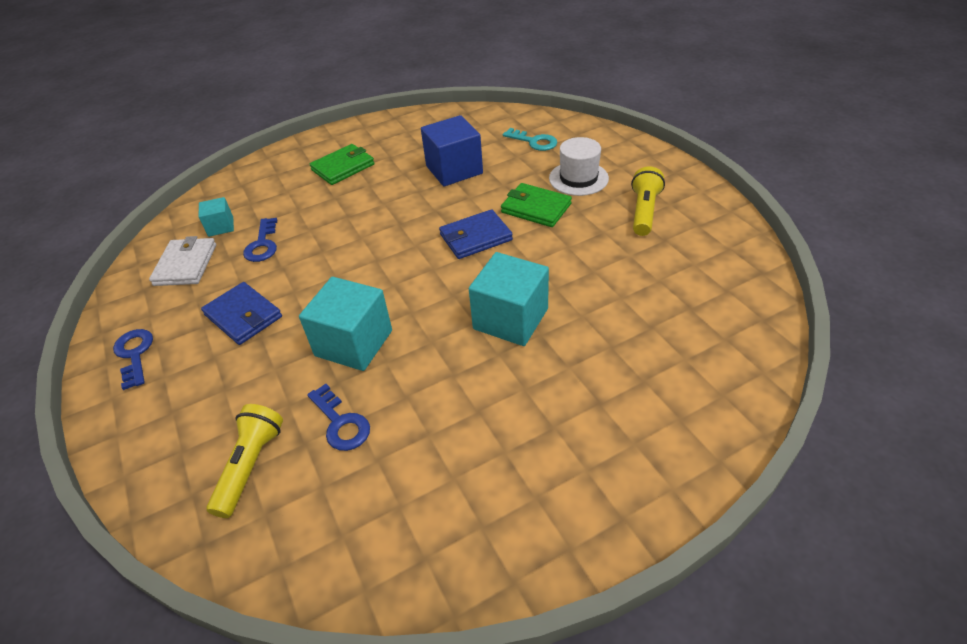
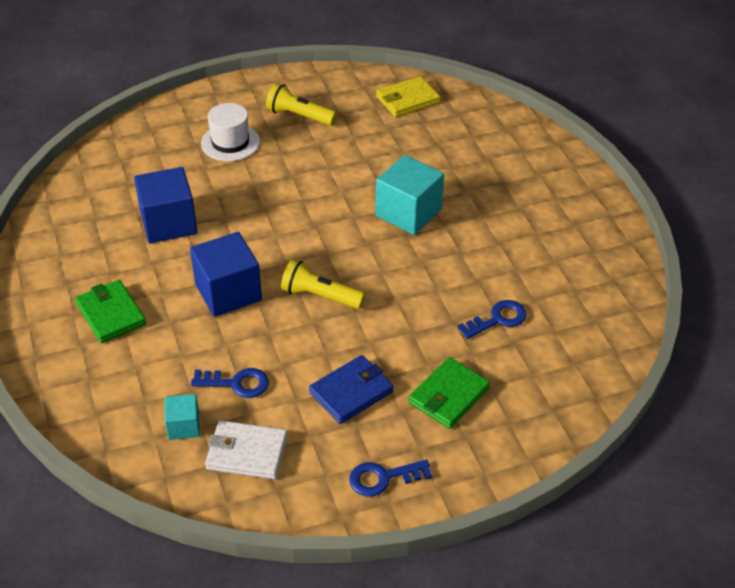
camera: 85 degrees left, 0 degrees up
yellow flashlight [206,404,283,518] -> yellow flashlight moved to [281,259,366,309]
turquoise cube [299,277,392,371] -> none
blue wallet [439,209,513,259] -> none
green wallet [501,183,572,227] -> green wallet moved to [409,357,490,429]
turquoise key [503,128,557,151] -> none
none -> blue cube [190,232,262,317]
none -> yellow wallet [376,76,440,117]

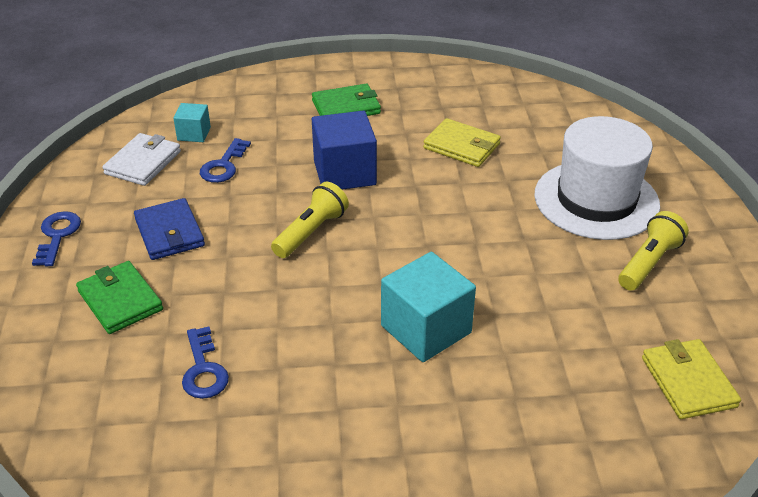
camera: 105 degrees right, 5 degrees down
blue cube [134,167,197,243] -> yellow wallet [423,118,501,167]
white hat [201,103,260,161] -> white hat [534,116,660,240], size x1.70

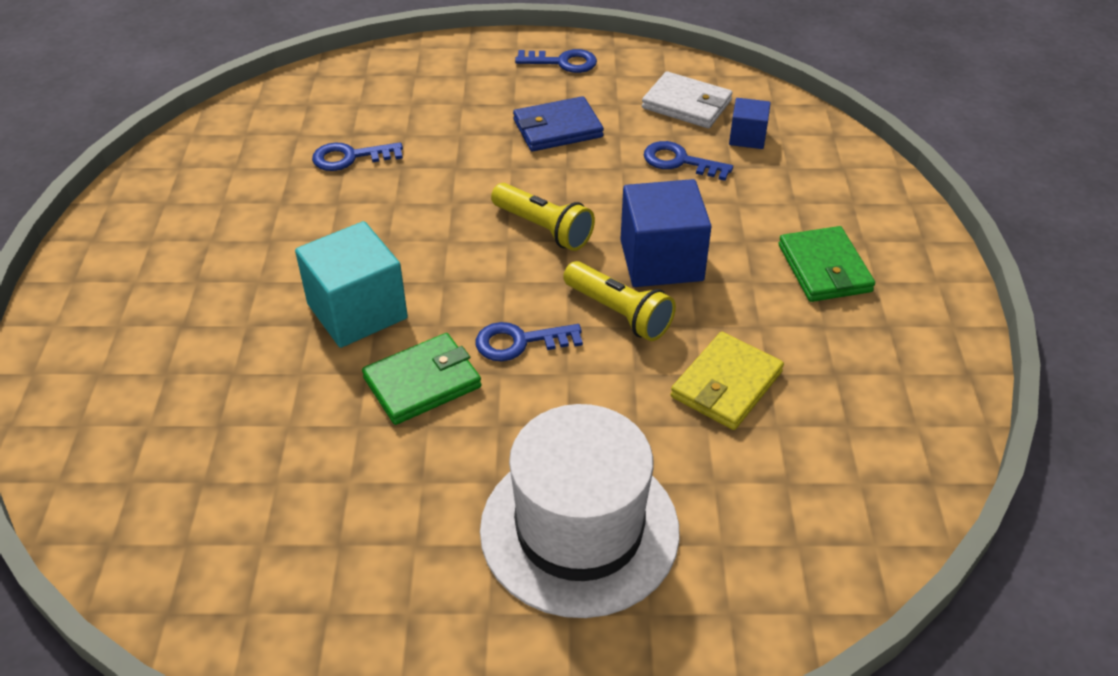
camera: 95 degrees right, 5 degrees up
green wallet [76,261,163,334] -> green wallet moved to [362,333,482,425]
turquoise cube [173,103,211,142] -> blue cube [729,98,771,149]
yellow flashlight [618,211,689,291] -> yellow flashlight moved to [563,261,676,341]
yellow wallet [642,339,741,419] -> none
none -> blue key [476,322,583,361]

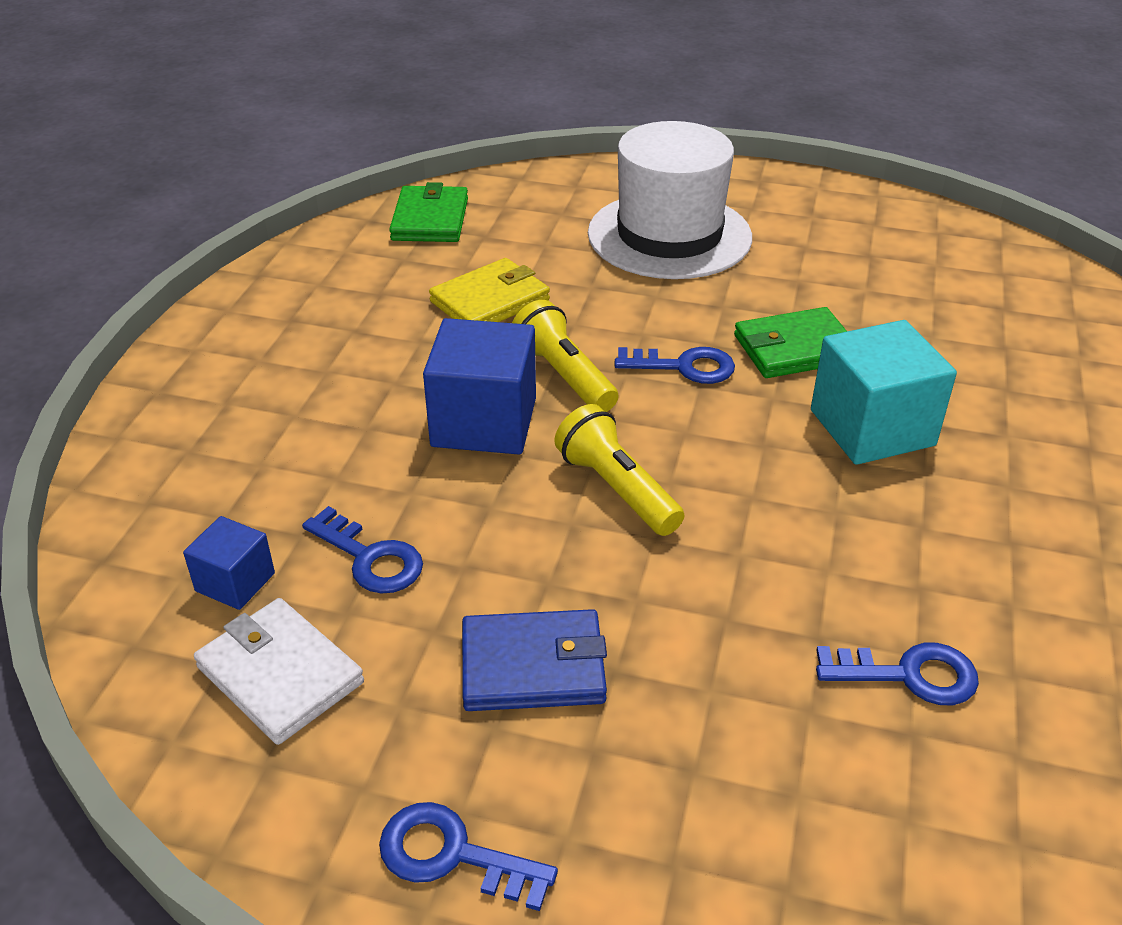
camera: 165 degrees left, 5 degrees down
green wallet [779,226,875,302] -> green wallet moved to [389,182,468,242]

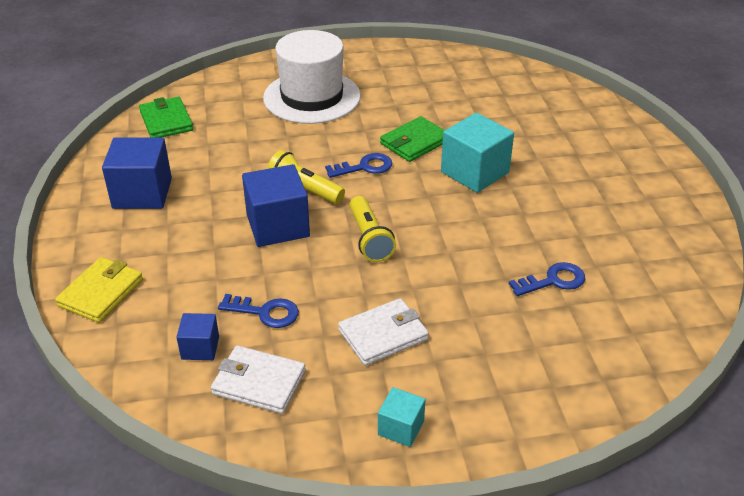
camera: 25 degrees left, 0 degrees up
blue key [379,802,558,911] -> turquoise cube [378,387,426,447]
yellow wallet [429,258,550,322] -> yellow wallet moved to [55,257,143,323]
blue wallet [462,609,607,711] -> white wallet [338,298,429,366]
yellow flashlight [554,404,684,536] -> yellow flashlight turned 135 degrees counterclockwise [349,196,396,262]
none -> blue cube [102,137,172,209]

